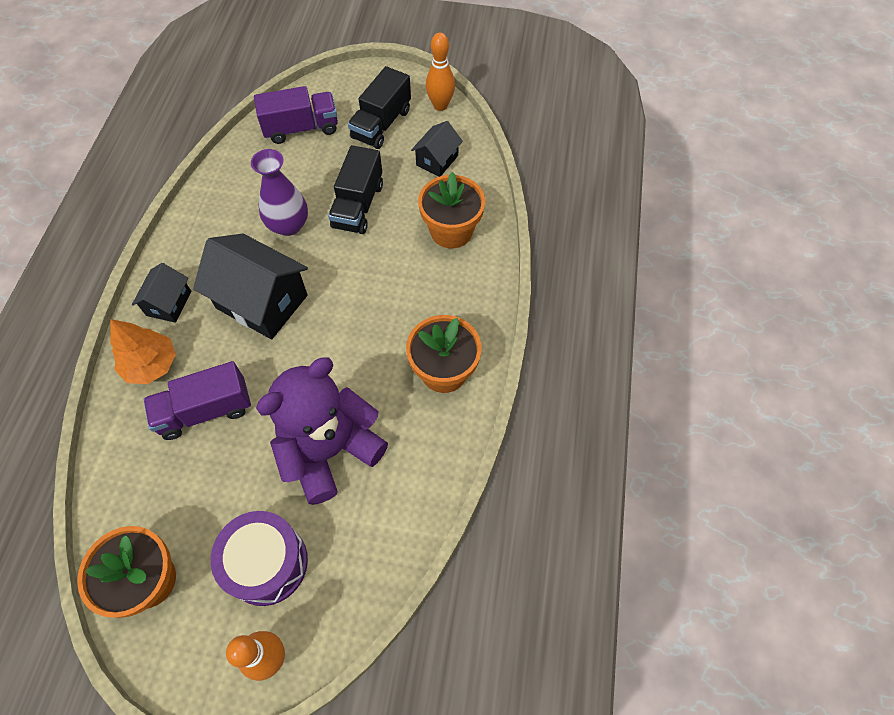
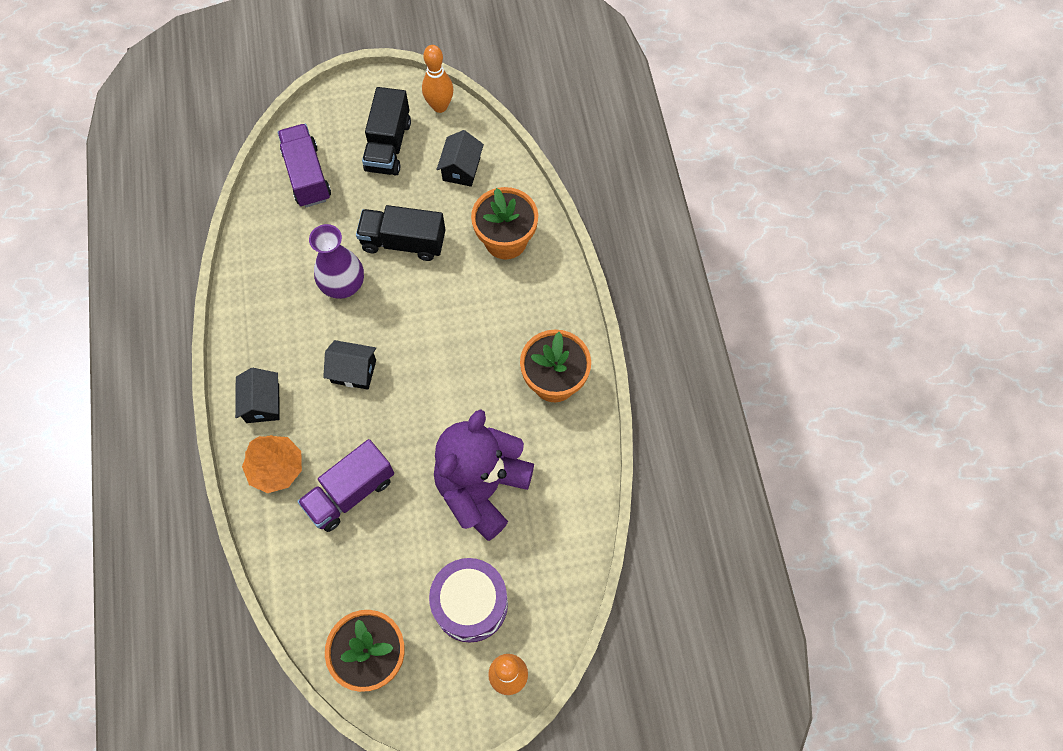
camera: 20 degrees left, 5 degrees up
black house [193,233,308,340] -> black house [323,340,376,390], size x0.54
purple truck [254,86,338,144] -> purple truck turned 75 degrees counterclockwise [278,124,331,207]
black truck [328,145,383,234] -> black truck turned 105 degrees clockwise [356,205,445,261]

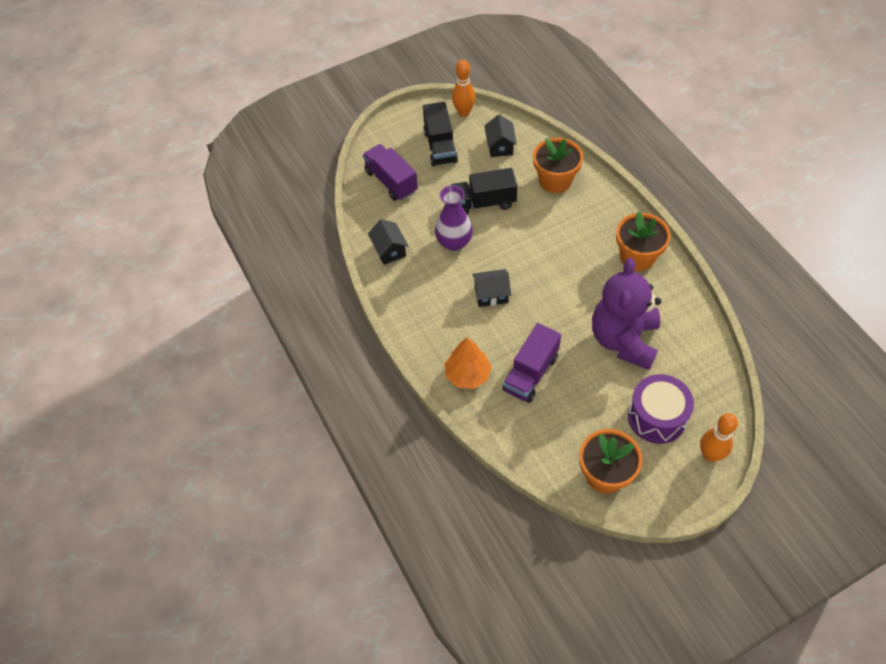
camera: 15 degrees left, 10 degrees down
black house [235,368,280,423] -> black house moved to [368,219,409,265]

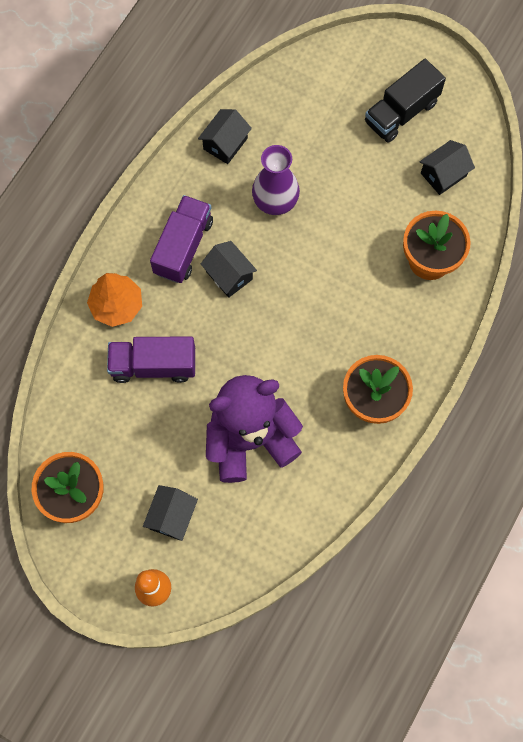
camera: 55 degrees right, 15 degrees up
purple truck [363,144,418,201] -> purple truck moved to [150,195,213,283]
black truck [451,168,517,215] -> none
orange bowling pin [452,60,476,117] -> none
purple drum [628,374,694,444] -> black house [143,485,198,541]

